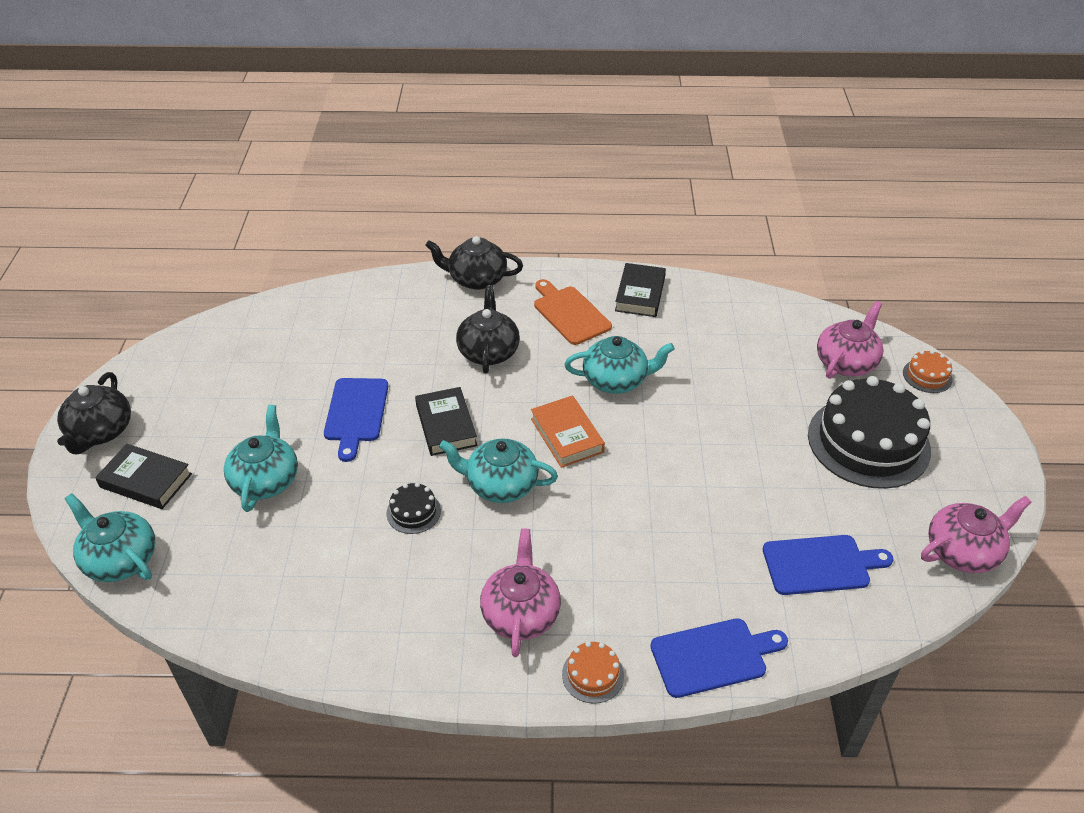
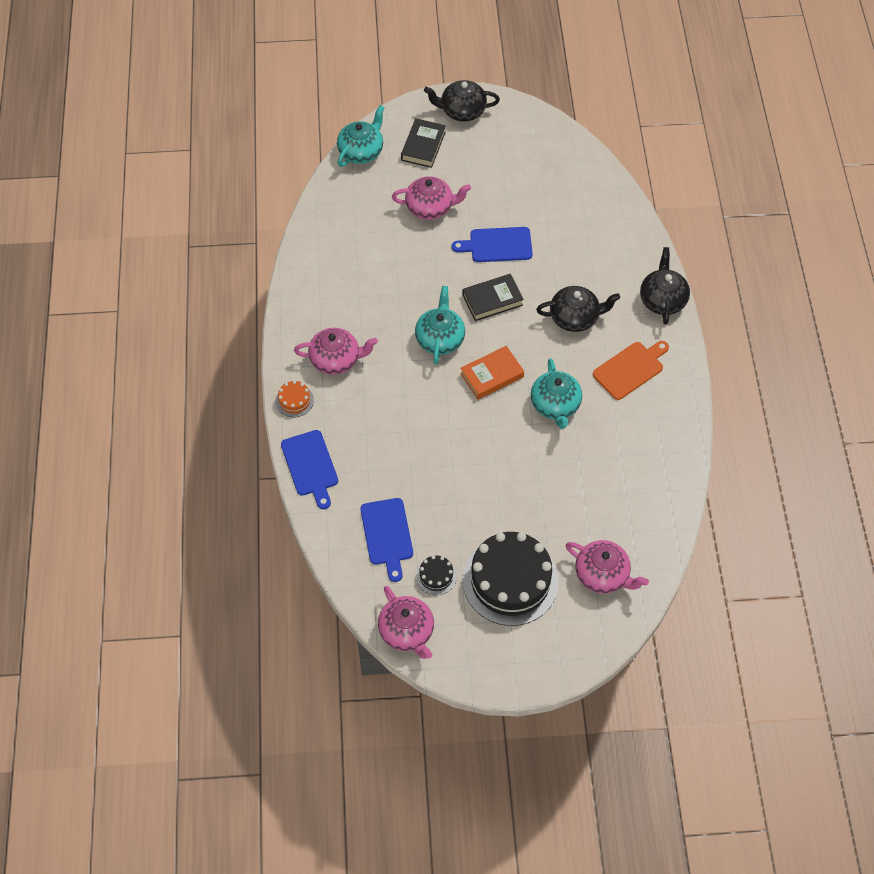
camera: 85 degrees right, 15 degrees up
turquoise teapot [224,405,298,512] -> pink teapot [392,176,471,220]
black cake [386,482,441,534] -> black cake moved to [416,555,457,595]
black book [615,263,666,317] -> none
orange cake [903,350,952,393] -> none

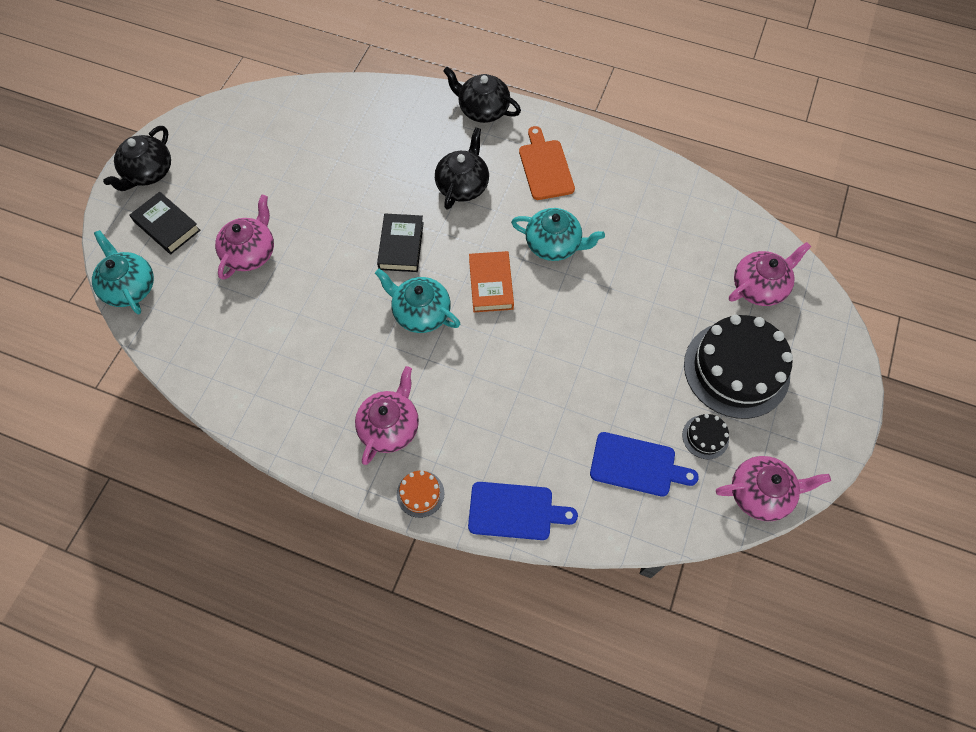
camera: 65 degrees left, 5 degrees up
blue cutting board [452,227,533,262] -> none

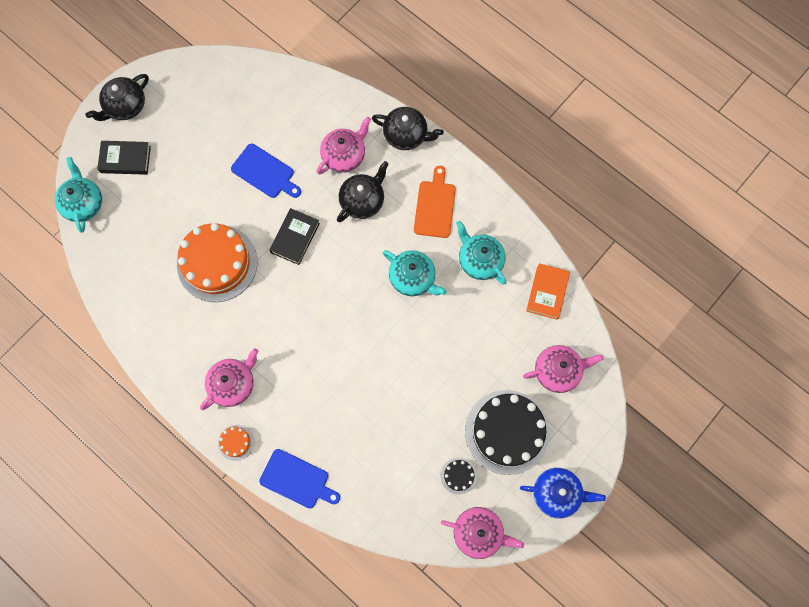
camera: 20 degrees right, 10 degrees up
black book [129,192,201,254] -> black book turned 60 degrees counterclockwise [97,141,151,175]
pink teapot [215,195,274,280] -> pink teapot moved to [316,117,371,174]
turquoise teapot [375,269,460,333] -> turquoise teapot moved to [456,221,507,285]
black teapot [443,67,521,123] -> black teapot turned 150 degrees clockwise [372,107,444,150]
orange book [469,251,514,312] -> orange book moved to [526,263,570,320]
blue cutting board [590,432,699,497] -> blue cutting board moved to [231,144,301,198]
none -> orange cake [177,223,258,302]
none -> blue teapot [520,468,606,519]

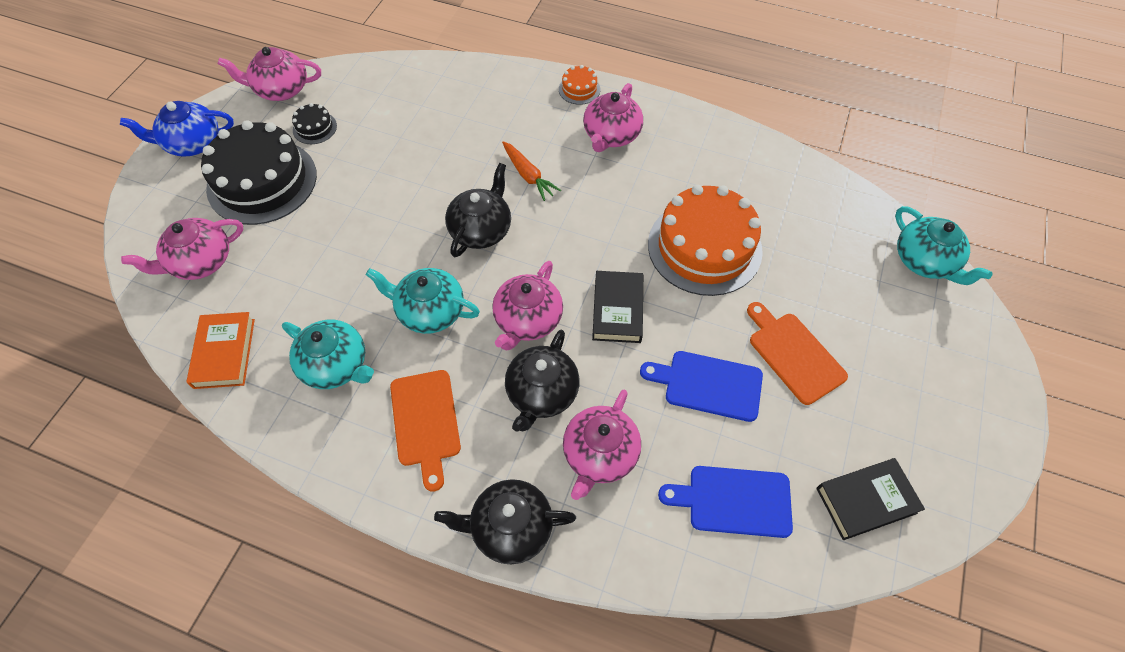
camera: 160 degrees right, 15 degrees down
black teapot [85,74,149,121] -> black teapot moved to [445,163,511,257]
black book [97,141,151,175] -> black book moved to [816,458,925,540]
blue cutting board [259,449,340,508] -> blue cutting board moved to [658,466,793,538]
none -> pink teapot [492,261,563,350]
none -> orange carrot [502,141,561,201]
none -> orange cutting board [747,302,848,405]

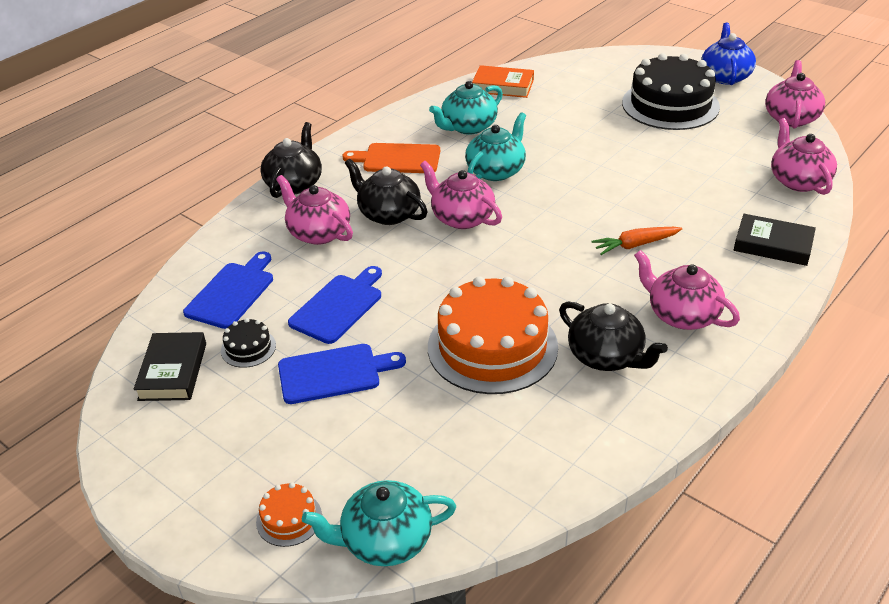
camera: 110 degrees right, 20 degrees down
pink teapot [121,218,244,280] -> pink teapot moved to [771,118,837,195]
black cake [292,103,337,144] -> black cake moved to [221,318,276,368]
black teapot [445,163,511,257] -> black teapot moved to [559,301,668,371]
orange cake [559,65,600,105] -> orange cake moved to [256,482,322,547]
black book [592,271,643,343] -> black book moved to [734,214,816,266]
orange cutting board [747,302,848,405] -> blue cutting board [278,344,406,404]

